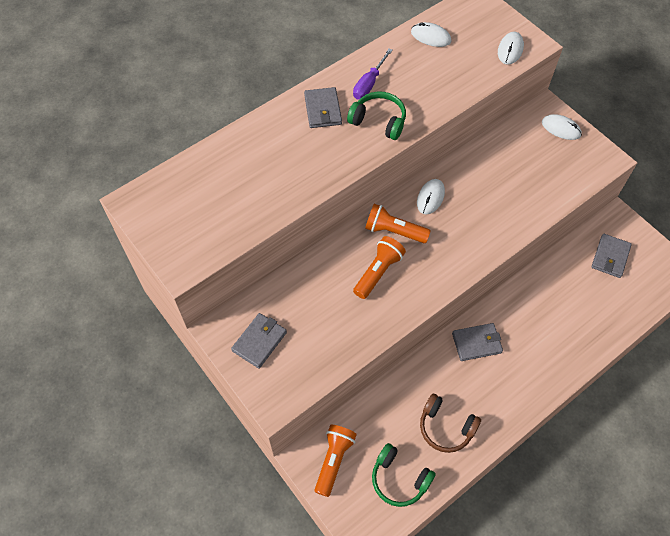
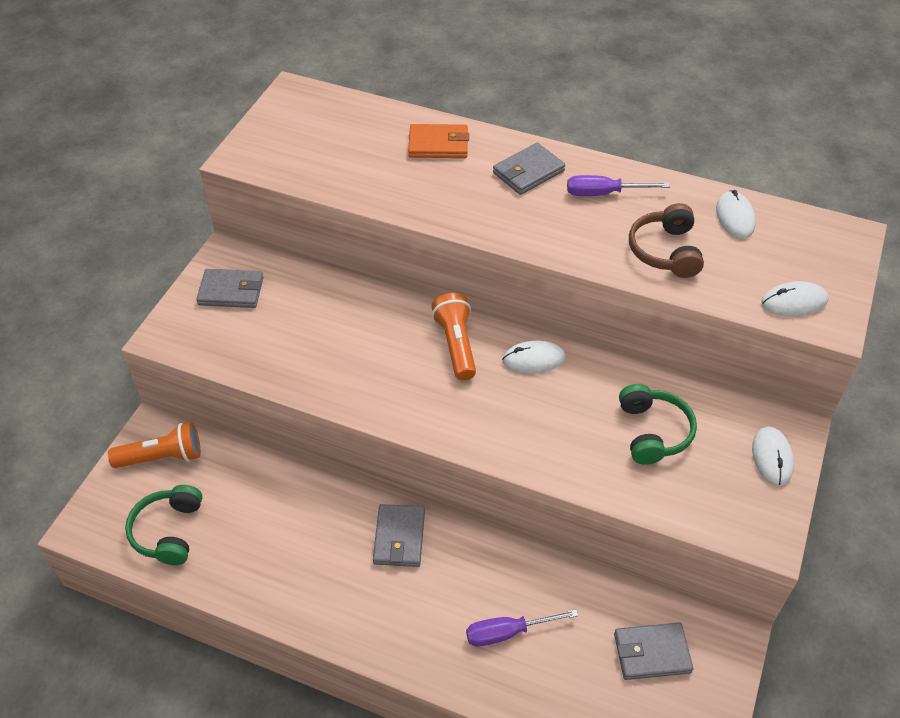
camera: 60 degrees right, 10 degrees down
green headphones [347,91,406,140] -> green headphones moved to [619,384,697,465]
orange flashlight [353,236,406,299] -> none
brown headphones [420,394,481,453] -> brown headphones moved to [629,203,704,278]
grey wallet [452,323,503,361] -> grey wallet turned 45 degrees clockwise [373,504,425,567]
none -> orange wallet [408,124,469,158]
none -> purple screwdriver [466,609,578,647]

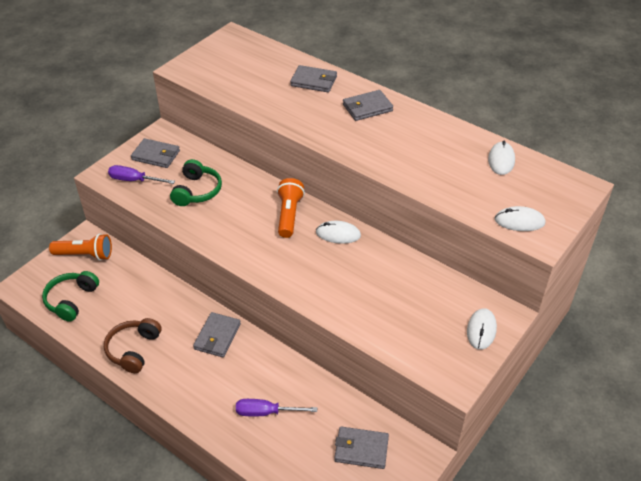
camera: 15 degrees right, 5 degrees down
orange wallet [408,124,469,158] -> grey wallet [290,65,337,93]
purple screwdriver [567,175,670,196] -> purple screwdriver moved to [108,165,175,184]
green headphones [619,384,697,465] -> green headphones moved to [170,159,222,206]
brown headphones [629,203,704,278] -> brown headphones moved to [104,318,162,373]

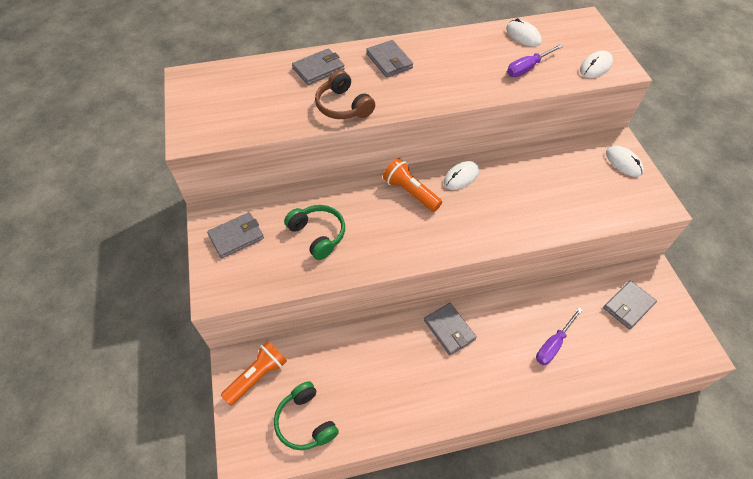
camera: 50 degrees left, 10 degrees up
brown headphones [104,318,162,373] -> brown headphones moved to [315,70,375,119]
purple screwdriver [108,165,175,184] -> purple screwdriver moved to [507,44,563,77]
grey wallet [343,90,393,121] -> grey wallet turned 45 degrees counterclockwise [366,40,413,77]

